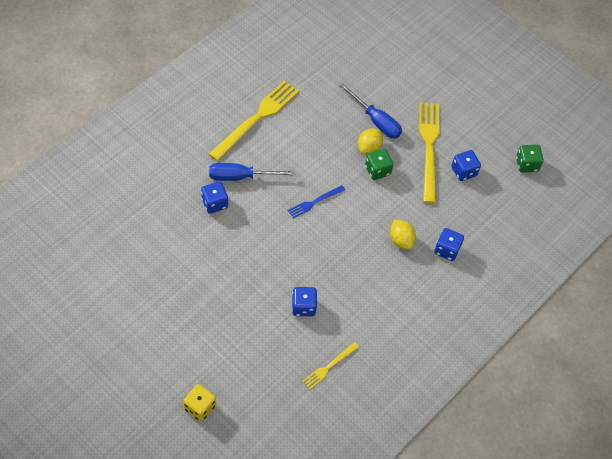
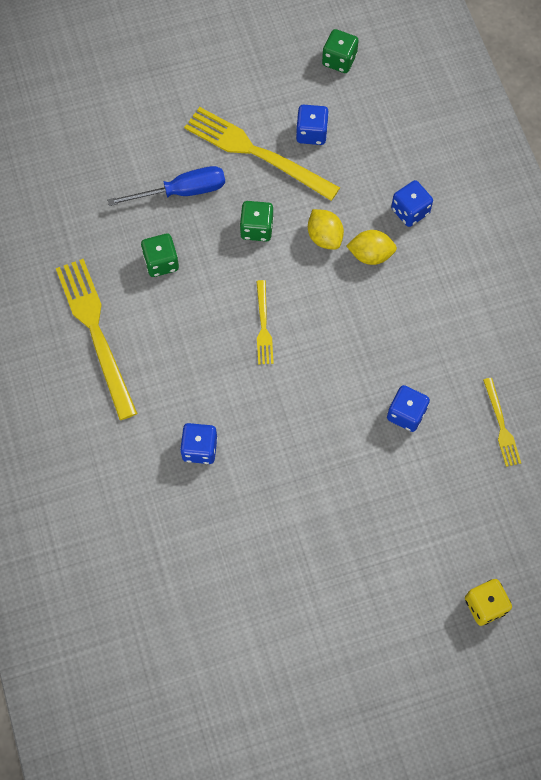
camera: 55 degrees left, 10 degrees up
blue screwdriver [209,163,295,181] -> none
blue fork [288,185,345,218] -> yellow fork [256,280,274,365]
yellow lemon [358,128,383,154] -> yellow lemon moved to [308,209,344,250]
none -> green dice [141,234,179,277]

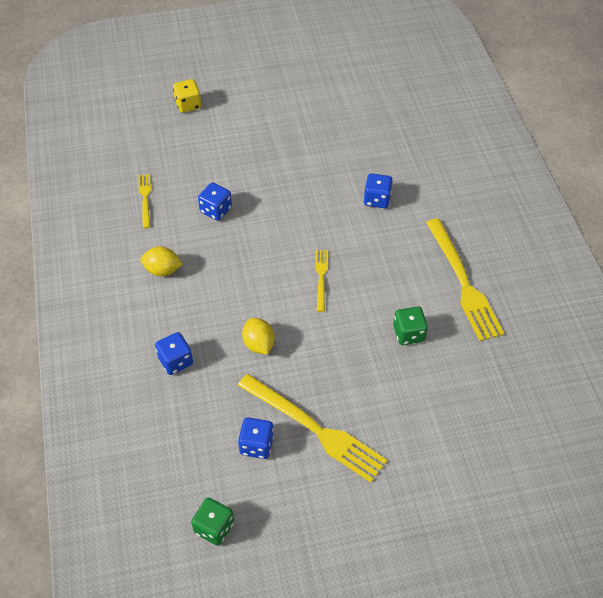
camera: 175 degrees left, 15 degrees down
blue screwdriver [107,166,225,206] -> none
green dice [240,201,274,241] -> none
yellow lemon [347,230,397,265] -> yellow lemon moved to [140,246,183,276]

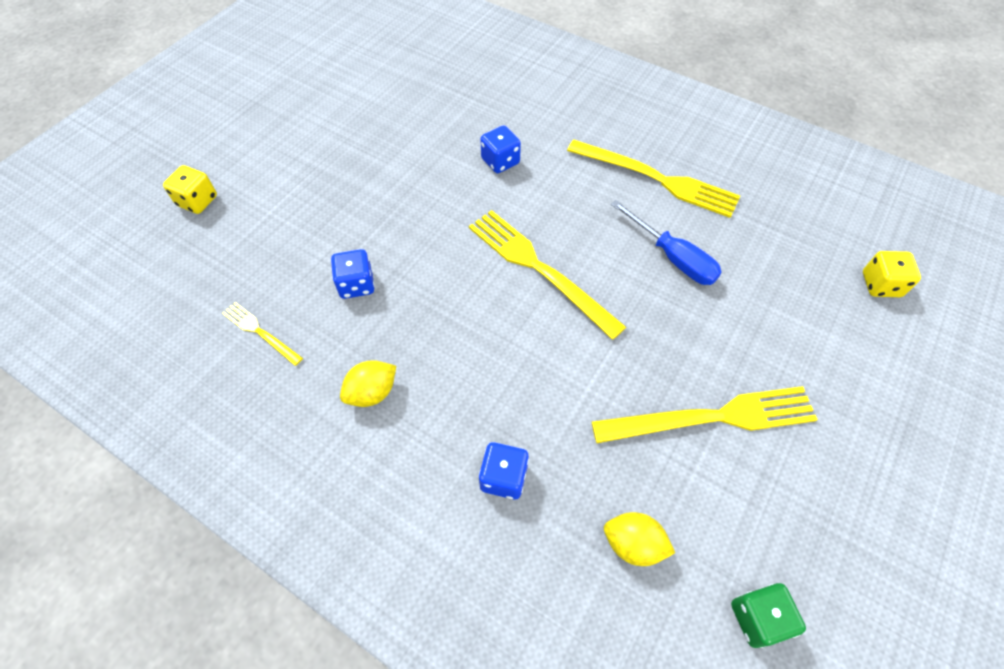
camera: 45 degrees left, 5 degrees up
blue dice [238,417,274,459] -> none
yellow lemon [242,318,275,354] -> yellow lemon moved to [604,512,675,566]
yellow fork [315,250,328,312] -> yellow fork [469,210,626,340], size x1.98
green dice [393,306,428,345] -> blue screwdriver [611,200,722,285]
none -> yellow dice [863,251,921,297]

